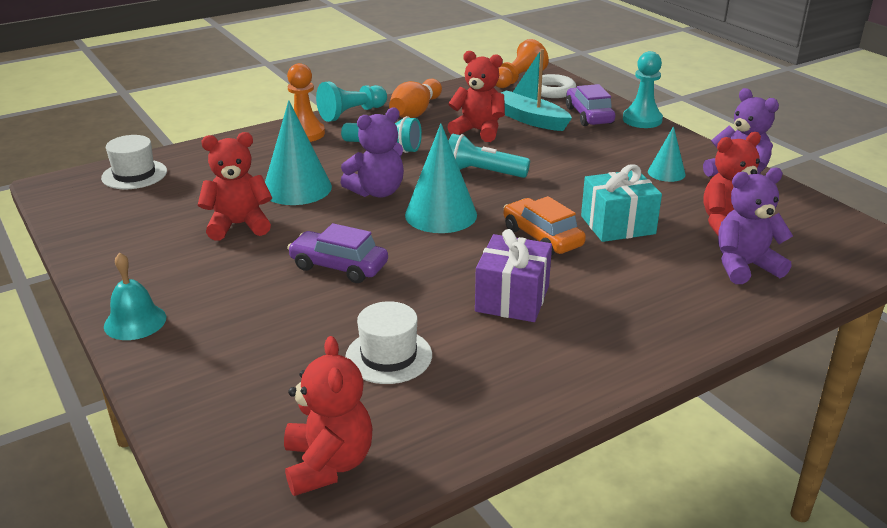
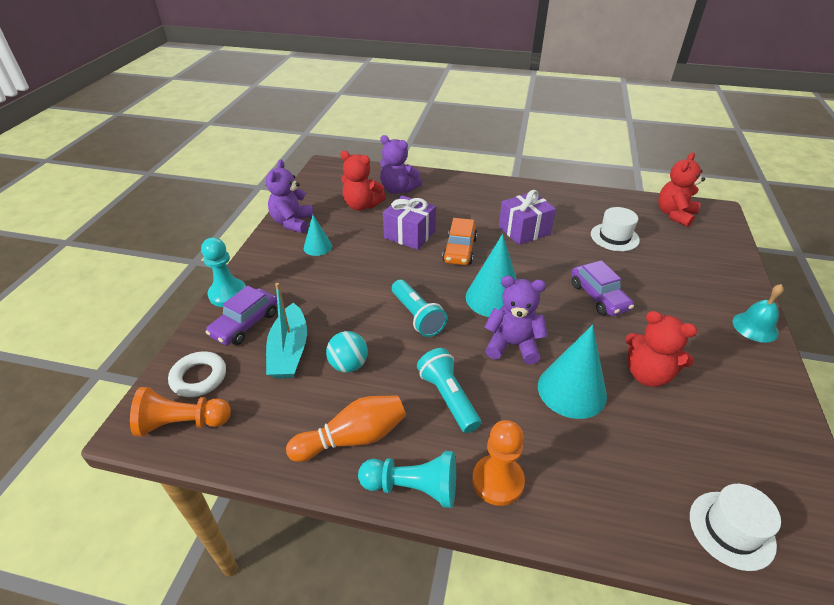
camera: 135 degrees left, 10 degrees up
red teddy bear [447,51,505,142] -> turquoise ball [326,331,368,373]
turquoise gift [581,164,662,242] -> purple gift [383,195,436,250]

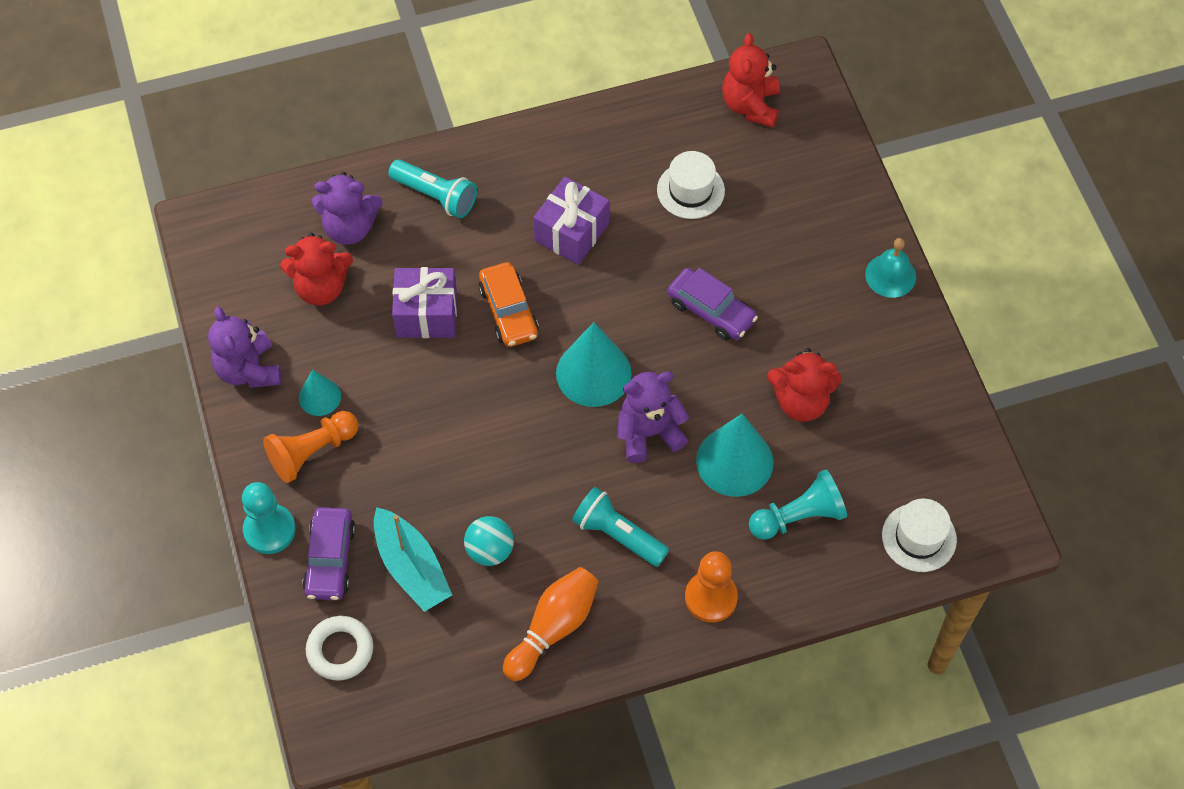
camera: 30 degrees left, 20 degrees up
orange pawn [130,387,231,437] -> orange pawn moved to [263,411,358,483]
turquoise pawn [358,451,456,508] -> turquoise pawn moved to [749,470,847,540]
turquoise flashlight [392,280,447,337] -> turquoise flashlight moved to [388,159,477,218]

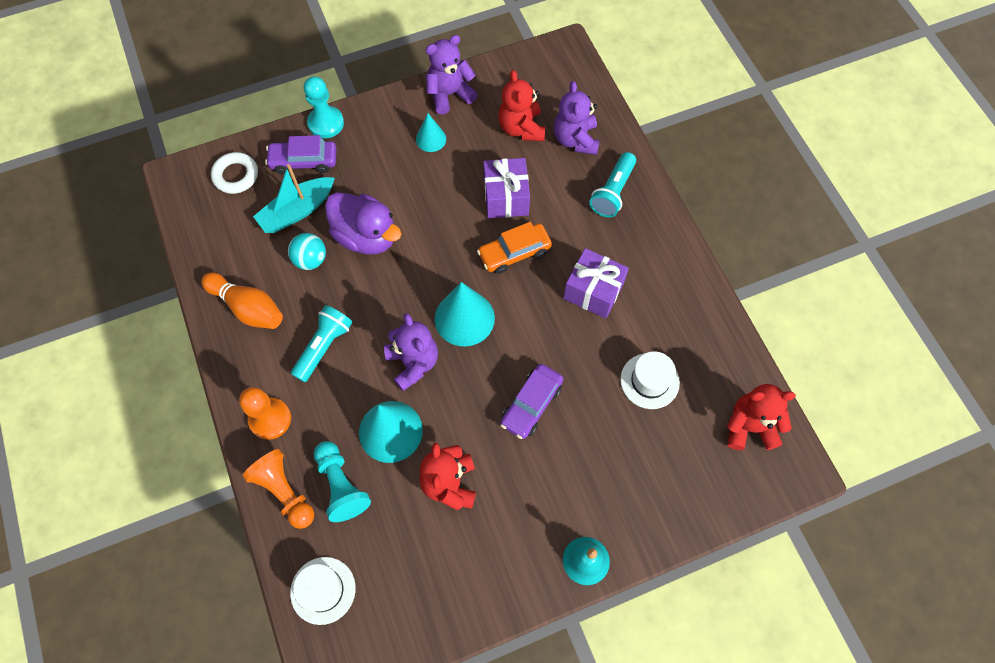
camera: 85 degrees right, 5 degrees up
orange pawn [263,411,358,483] -> orange pawn moved to [243,449,314,529]
none -> purple duck [325,192,401,254]

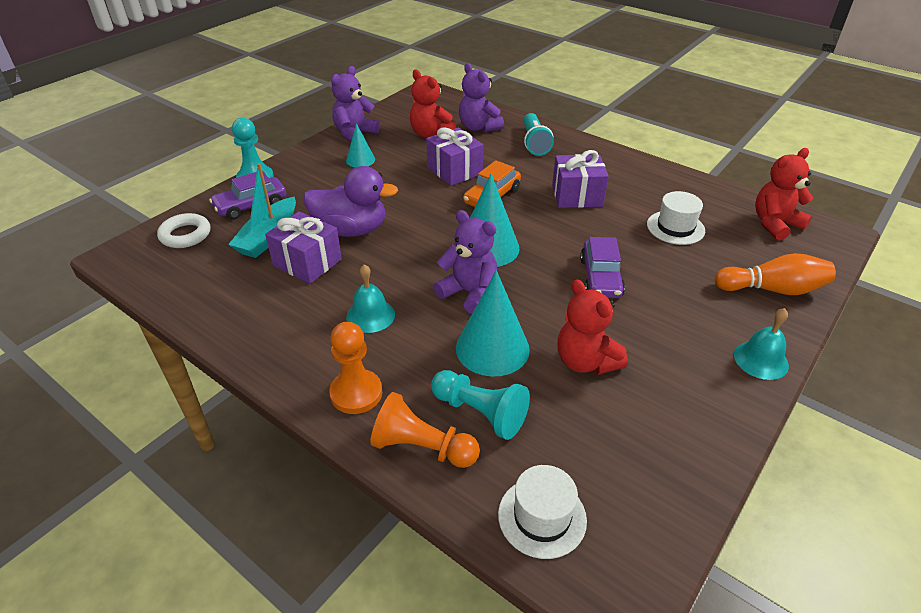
camera: 30 degrees left, 25 degrees down
orange bowling pin [201,272,283,329] -> orange bowling pin moved to [715,253,836,295]
turquoise ball [288,233,326,270] -> purple gift [265,211,342,284]
turquoise flashlight [291,305,353,382] -> turquoise bell [346,264,395,333]

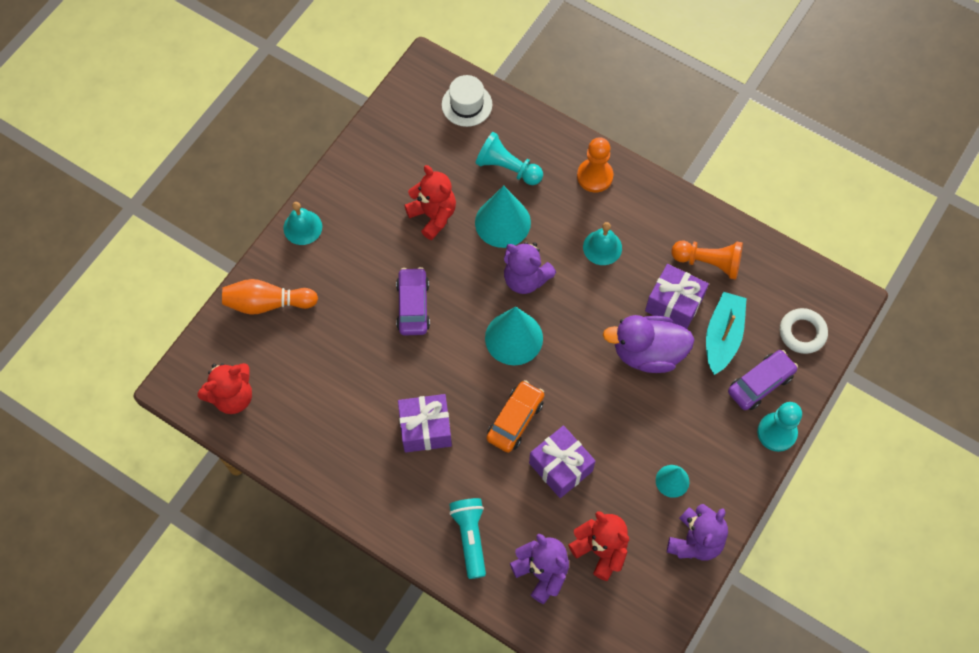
camera: 175 degrees right, 25 degrees up
orange pawn [370,392,480,468] -> orange pawn moved to [671,240,743,280]
white hat [647,191,705,245] -> none

